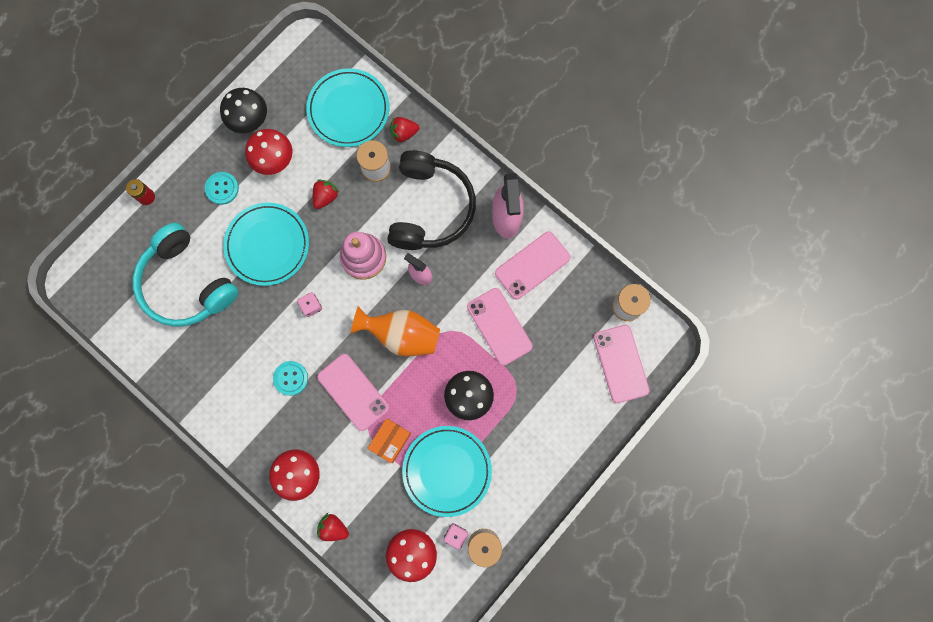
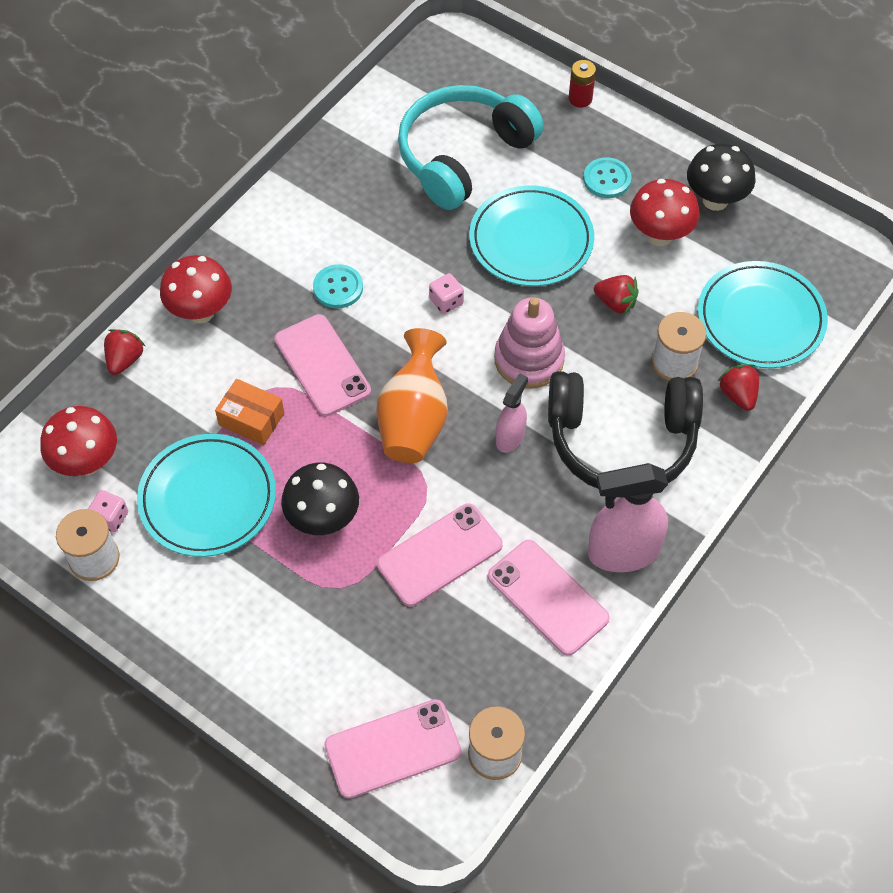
camera: 85 degrees right, 20 degrees down
pink phone [317,354,389,431] -> pink phone turned 75 degrees counterclockwise [275,314,371,416]

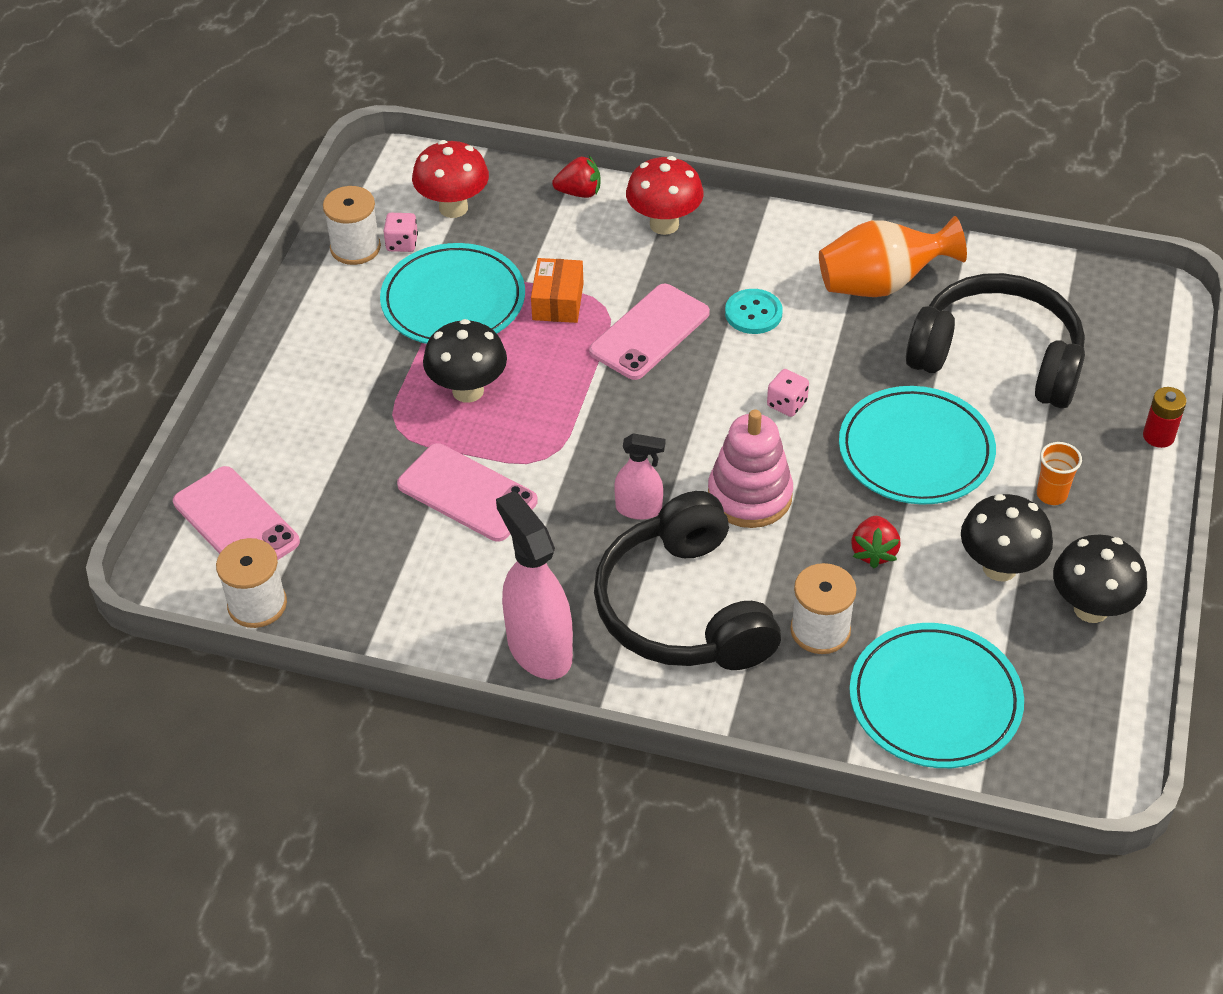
camera: 70 degrees right, 10 degrees down
orange vase [376,328,448,463] -> orange vase moved to [819,216,967,297]
turquoise headphones [398,85,544,210] -> black headphones [906,273,1085,408]
pink phone [488,540,610,656] -> none
turquoise button [583,157,632,198] -> orange cup [1037,442,1082,505]
red mushroom [630,179,700,246] -> black mushroom [961,494,1053,581]
red strawberry [718,364,759,411] -> none

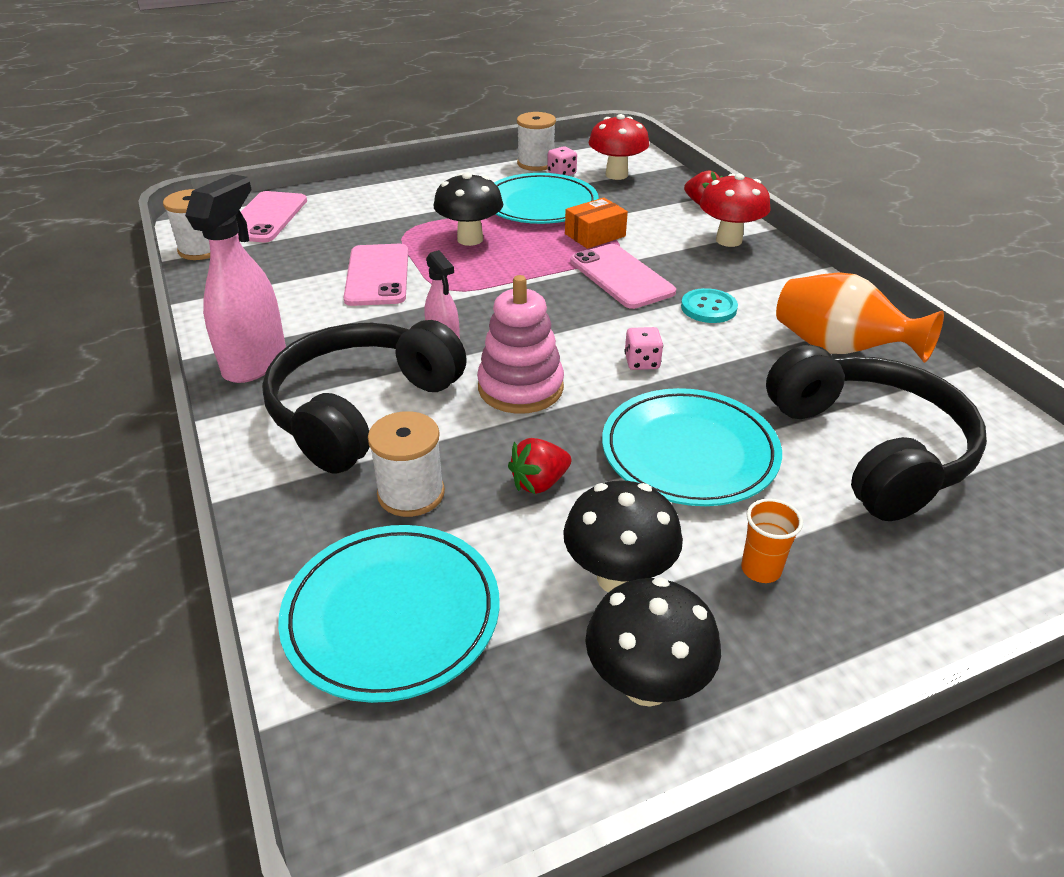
camera: 50 degrees right, 10 degrees down
pink phone [589,284,710,380] -> pink phone turned 60 degrees clockwise [570,244,676,309]
red battery [1143,387,1187,448] -> none

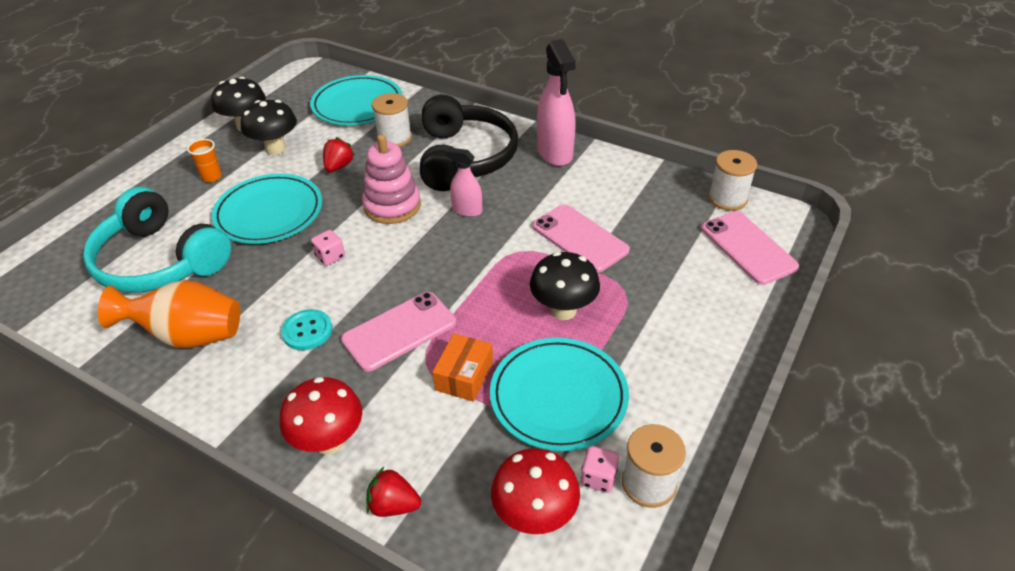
camera: 145 degrees right, 5 degrees up
pink phone [570,244,676,309] -> pink phone turned 60 degrees counterclockwise [341,292,456,372]
black headphones [766,345,987,521] -> turquoise headphones [83,187,231,293]

